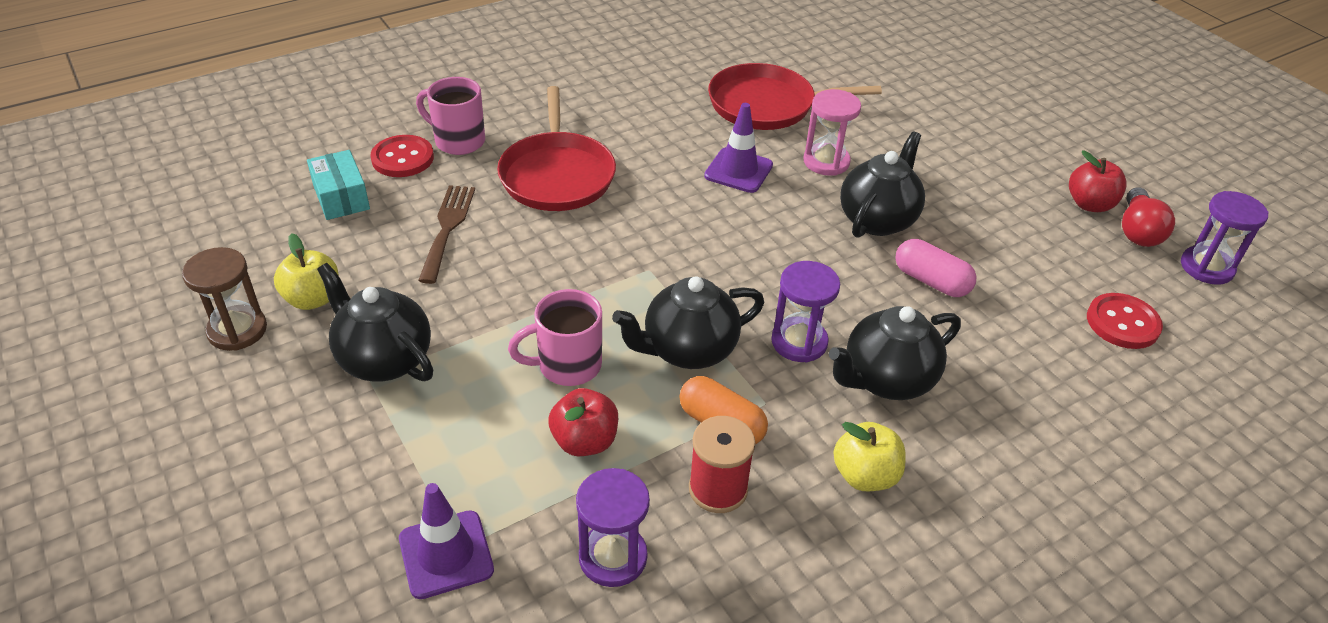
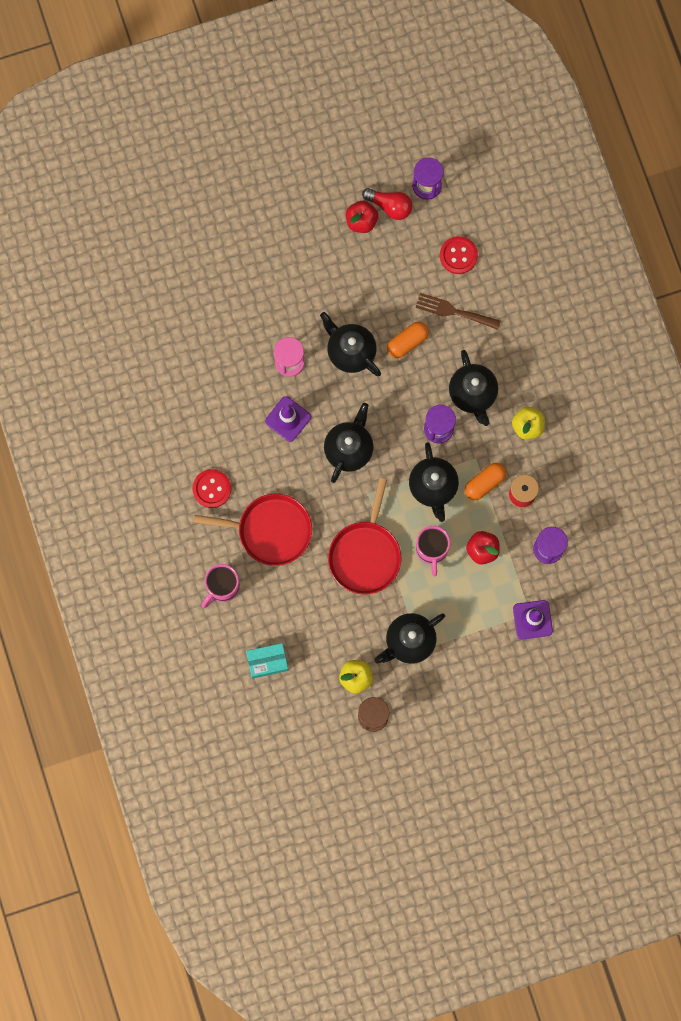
camera: 75 degrees left, 35 degrees up
red button [370,135,434,177] -> red button moved to [192,469,231,508]
brown fork [418,185,475,284] -> brown fork moved to [416,293,501,330]
red pan [708,63,882,130] -> red pan moved to [328,478,401,595]
pink capsule [896,239,976,297] -> orange capsule [387,322,429,358]
none -> black teapot [324,403,374,483]

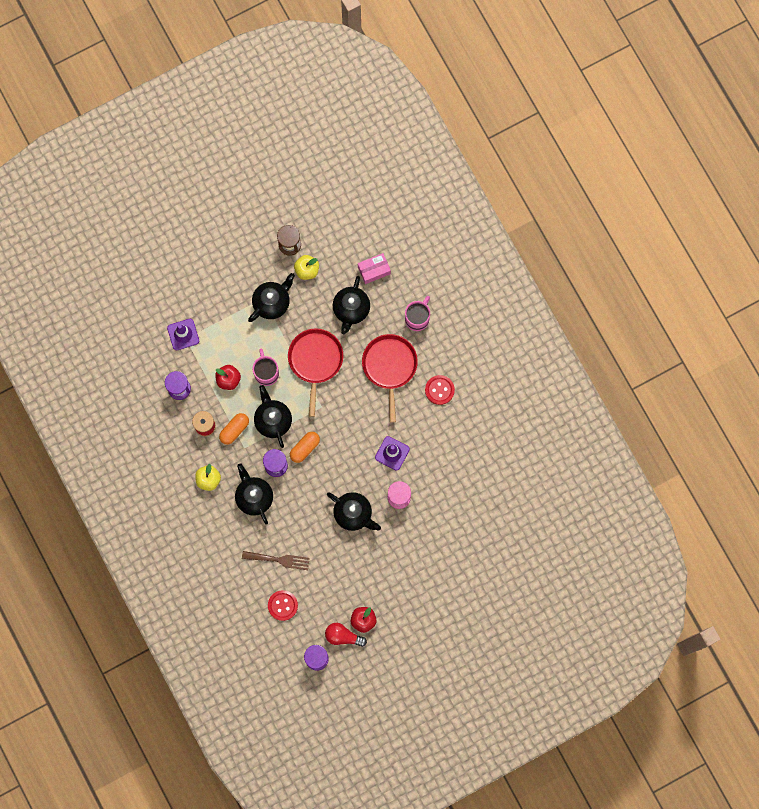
camera: 170 degrees right, 0 degrees up
red pan [194,494,312,566] -> red pan turned 90 degrees clockwise [362,334,418,423]
turquoise box [246,643,289,679] -> pink box [358,253,391,284]
black teapot [324,403,374,483] -> black teapot moved to [333,276,370,334]
orange capsule [387,322,429,358] -> orange capsule moved to [290,432,320,463]

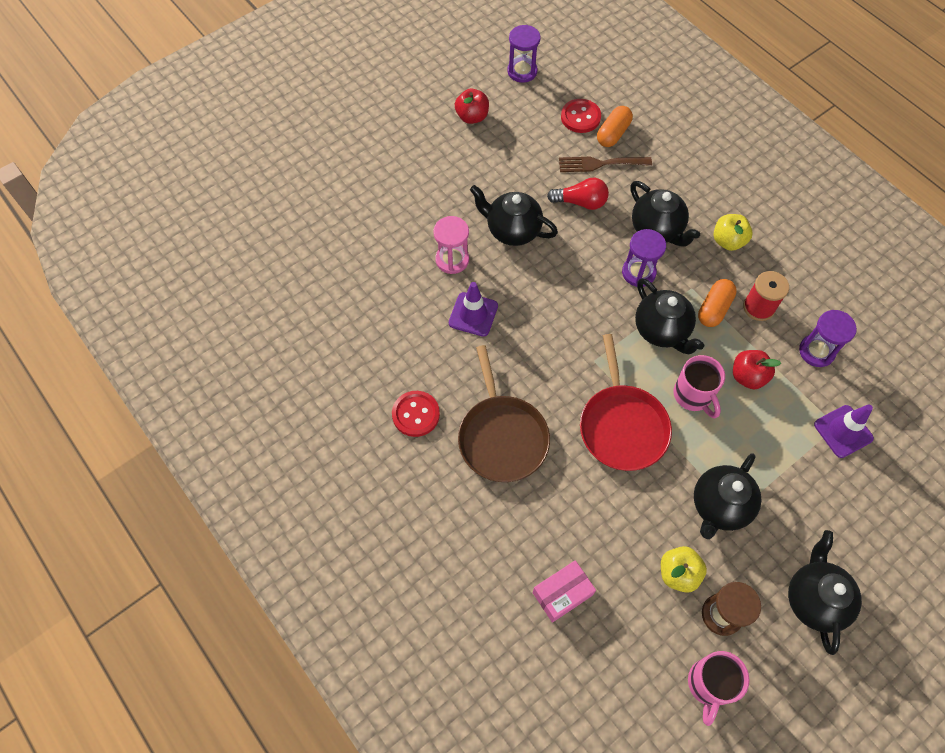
camera: 170 degrees right, 15 degrees down
orange capsule [290,432,320,463] -> orange capsule moved to [597,106,633,147]
red light bulb [325,623,367,647] -> red light bulb moved to [547,178,609,210]
black teapot [333,276,370,334] -> black teapot moved to [788,530,862,655]
red pan [362,334,418,423] -> brown pan [458,345,550,482]
pink mug [405,296,430,331] -> pink mug moved to [688,651,749,726]

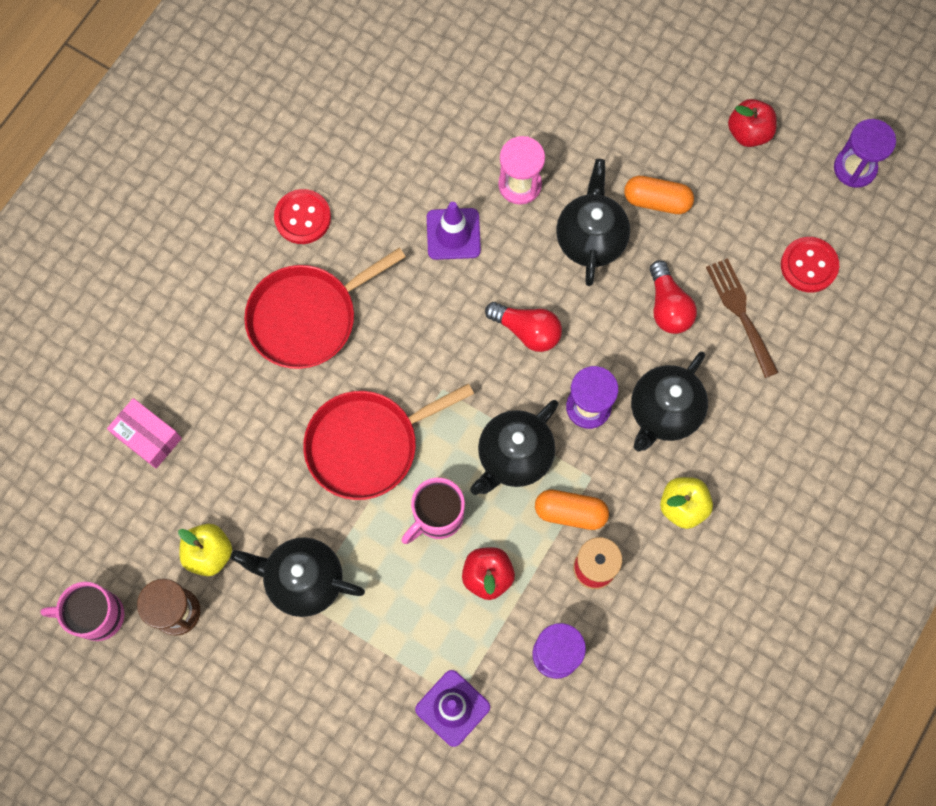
camera: 70 degrees right, 10 degrees up
brown pan [458,345,550,482] -> red pan [244,248,406,369]
orange capsule [597,106,633,147] -> orange capsule moved to [624,176,694,214]
black teapot [788,530,862,655] -> none
none -> red light bulb [485,302,562,352]

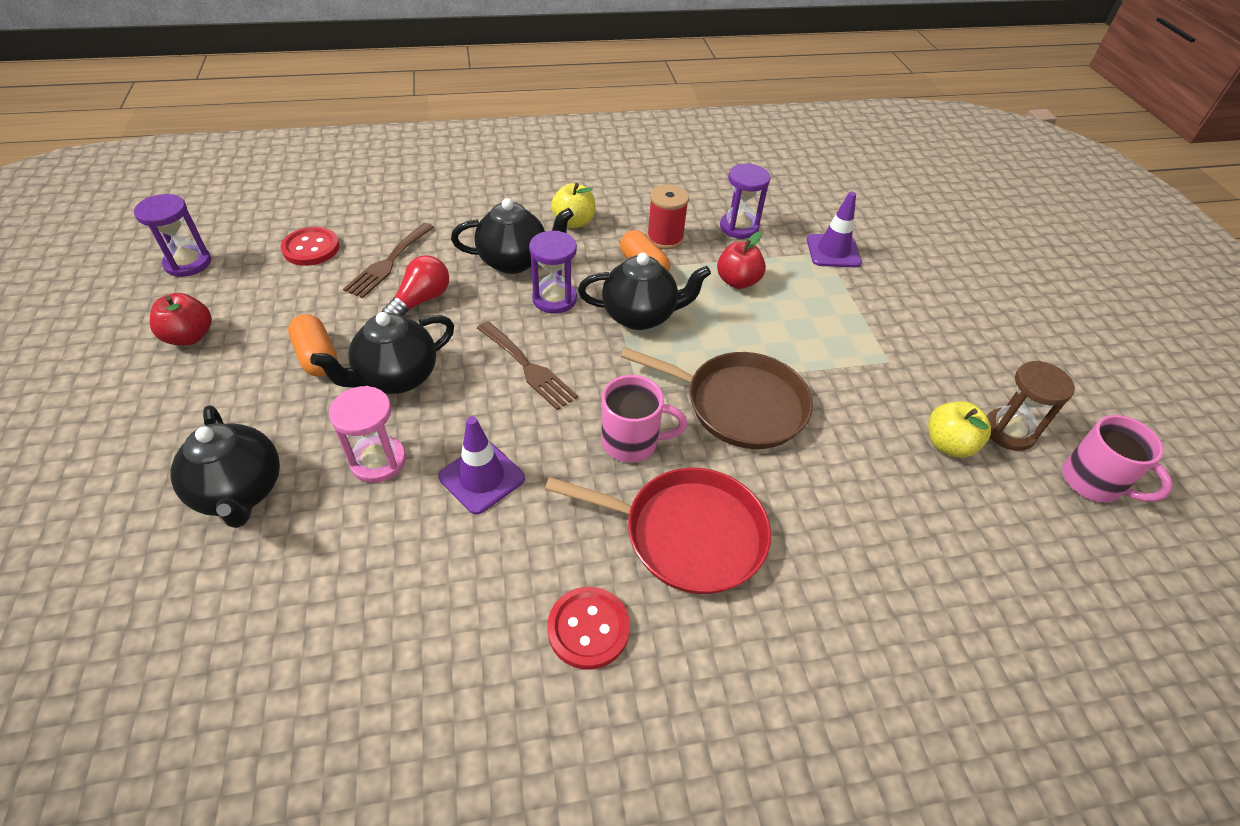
camera: 135 degrees left, 25 degrees down
pink box [107,398,182,468] -> none
black teapot [231,537,365,617] -> black teapot moved to [170,405,280,528]
red pan [303,383,474,500] -> brown pan [621,347,813,449]
pink mug [402,478,465,544] -> pink mug moved to [601,375,687,462]
red light bulb [485,302,562,352] -> brown fork [477,321,578,410]

